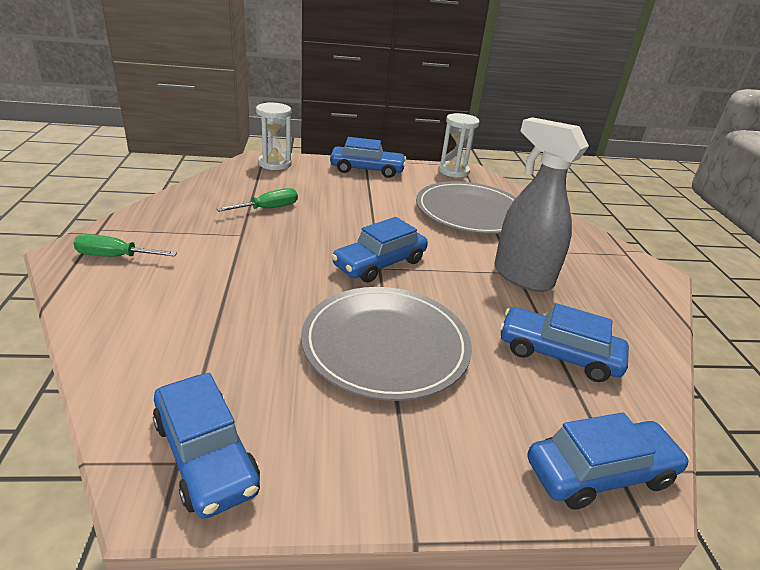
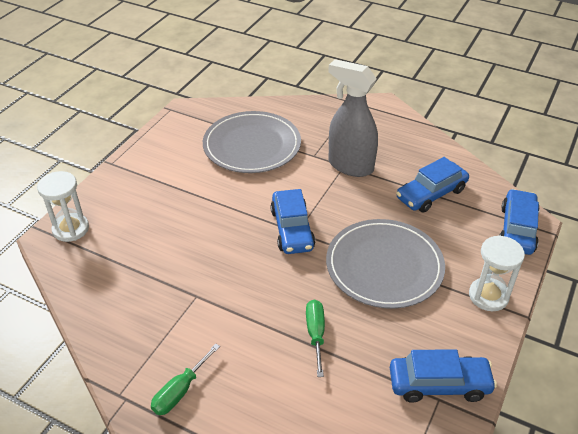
camera: 55 degrees left, 10 degrees up
green screwdriver [217,188,298,212] -> green screwdriver moved to [306,300,325,377]
blue car [330,137,406,178] -> none
white hourglass [439,113,479,178] -> white hourglass moved to [469,235,525,311]
grey spray bottle [494,117,589,292] -> grey spray bottle turned 45 degrees clockwise [328,59,378,177]

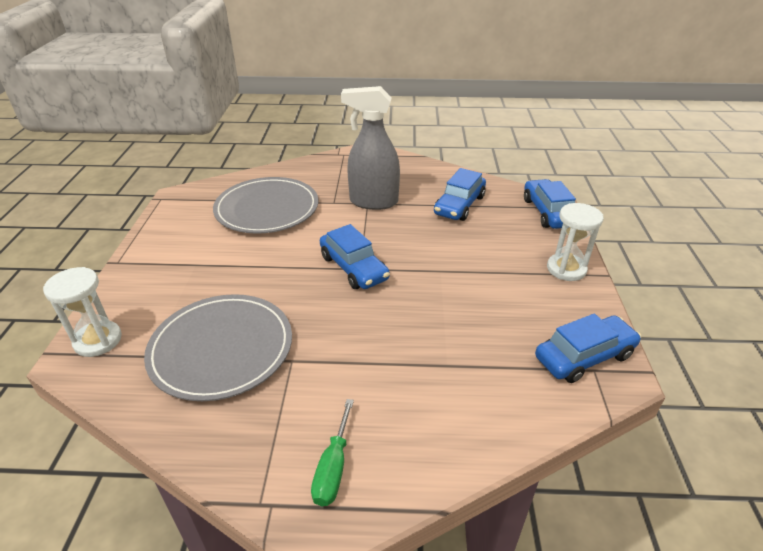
camera: 25 degrees left, 5 degrees down
green screwdriver [306,300,325,377] -> none
grey plate [326,219,445,309] -> grey plate moved to [144,294,292,401]

